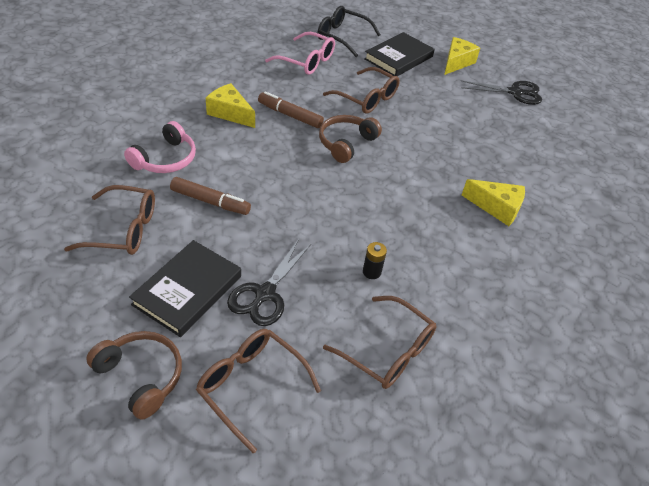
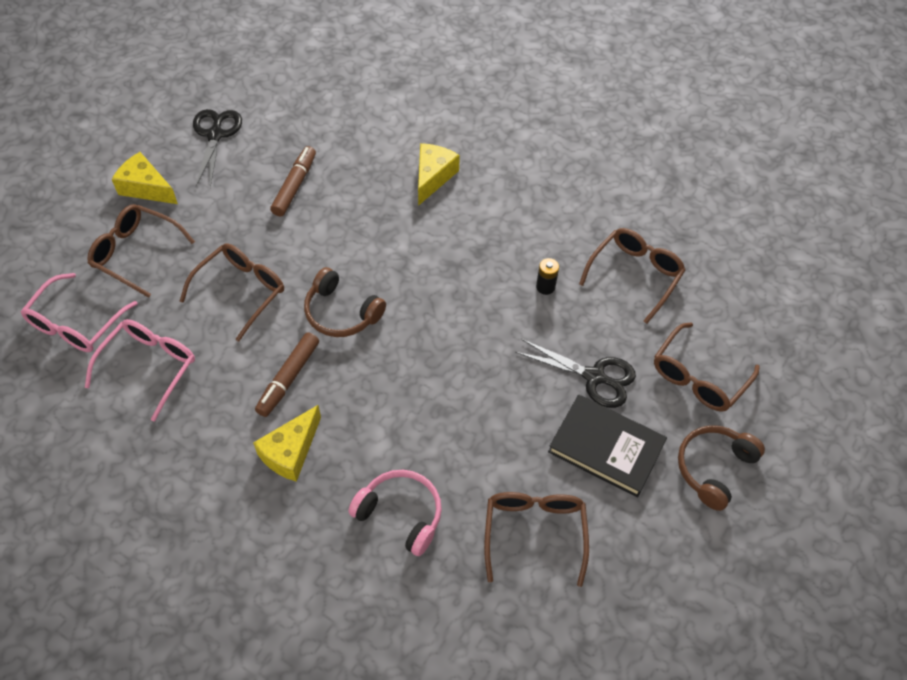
camera: 90 degrees left, 10 degrees up
brown marker [170,177,251,215] -> brown marker moved to [270,146,316,217]
black glasses [317,6,381,57] -> pink glasses [21,273,138,352]
black book [364,32,435,76] -> brown glasses [88,204,195,298]

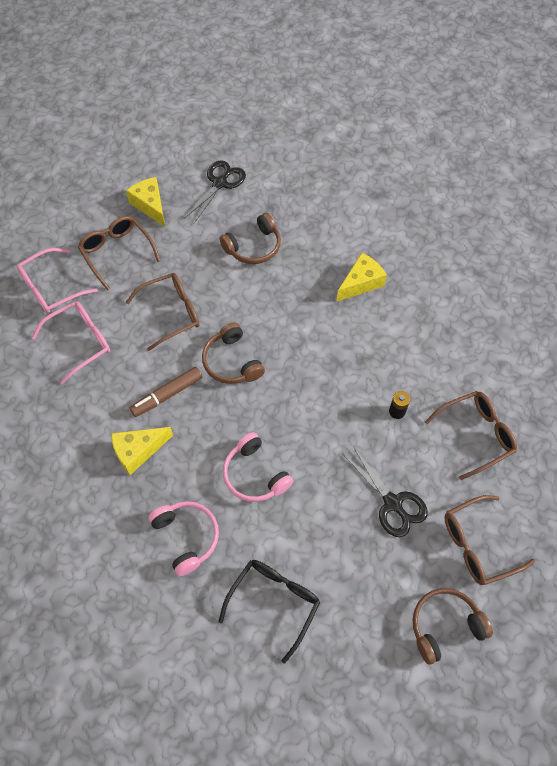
camera: 30 degrees right, 5 degrees up
brown marker [270,146,316,217] -> brown headphones [220,213,281,264]
brown glasses [484,492,589,587] -> black glasses [219,560,320,663]
black book [548,395,667,497] -> none
none -> pink headphones [223,432,293,502]

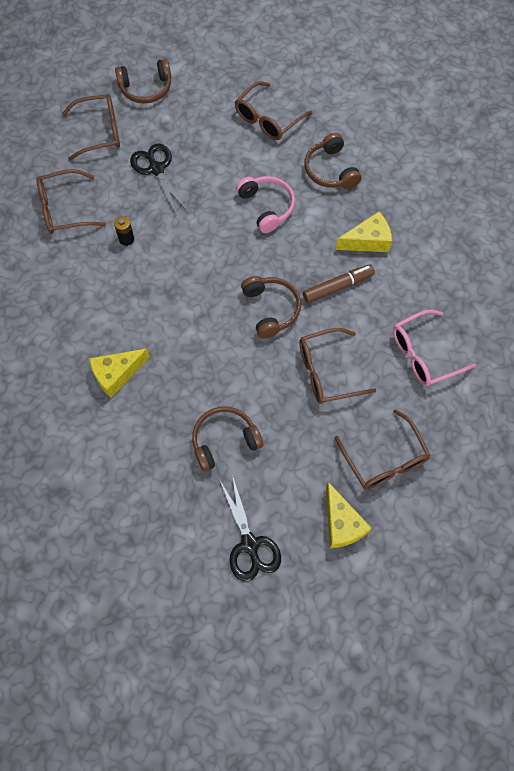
camera: 170 degrees left, 5 degrees up
pink glasses [16,248,98,314] -> none
pink headphones [148,501,219,576] -> brown headphones [304,133,361,189]
black scissors [184,160,246,224] -> black scissors turned 60 degrees counterclockwise [219,475,281,582]
black glasses [219,560,320,663] -> brown glasses [235,81,312,140]

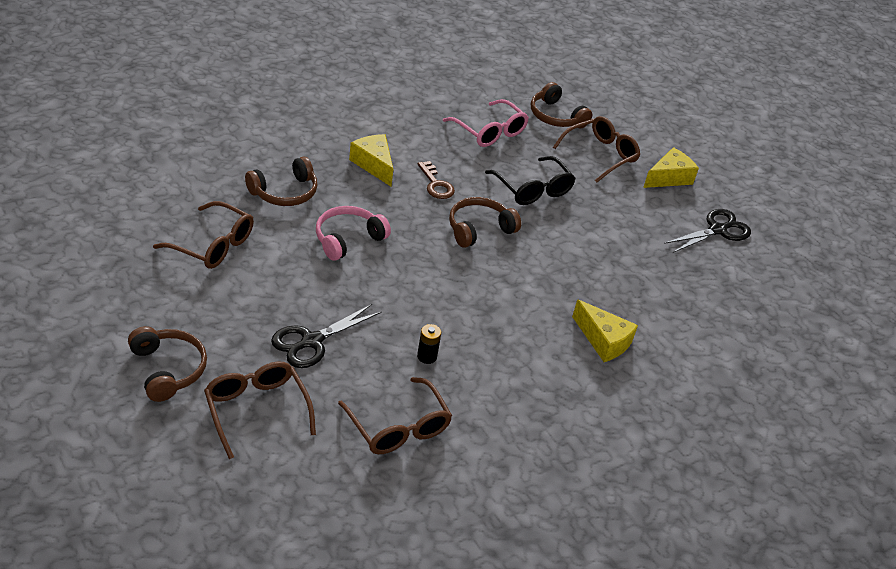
camera: 110 degrees left, 25 degrees down
brown headphones [192,406,263,471] -> brown headphones moved to [531,82,592,128]
brown glasses [299,328,376,404] -> black glasses [485,156,576,205]
brown marker [303,264,375,303] -> brown key [417,161,455,199]

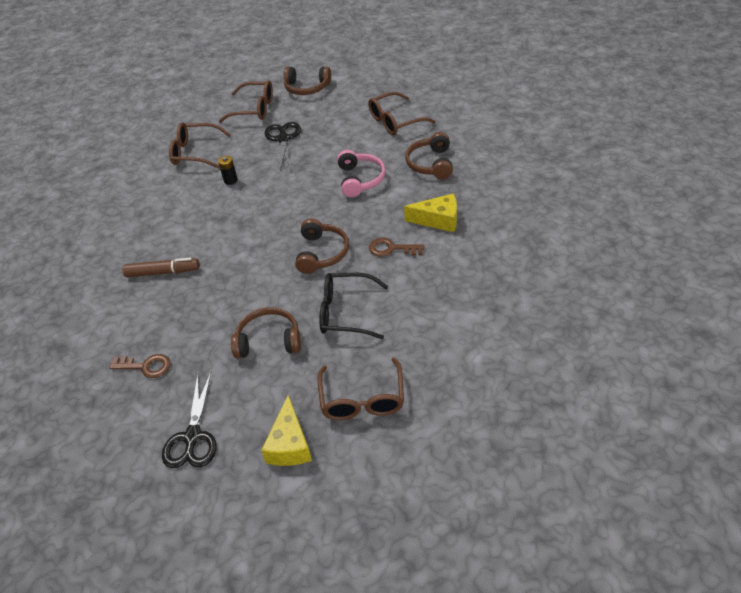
camera: 135 degrees right, 5 degrees up
pink glasses [443,99,529,147] -> none
brown headphones [531,82,592,128] -> brown headphones moved to [231,307,301,358]
yellow cheese [572,299,638,362] -> brown marker [122,258,199,277]
none -> brown key [109,354,171,378]

